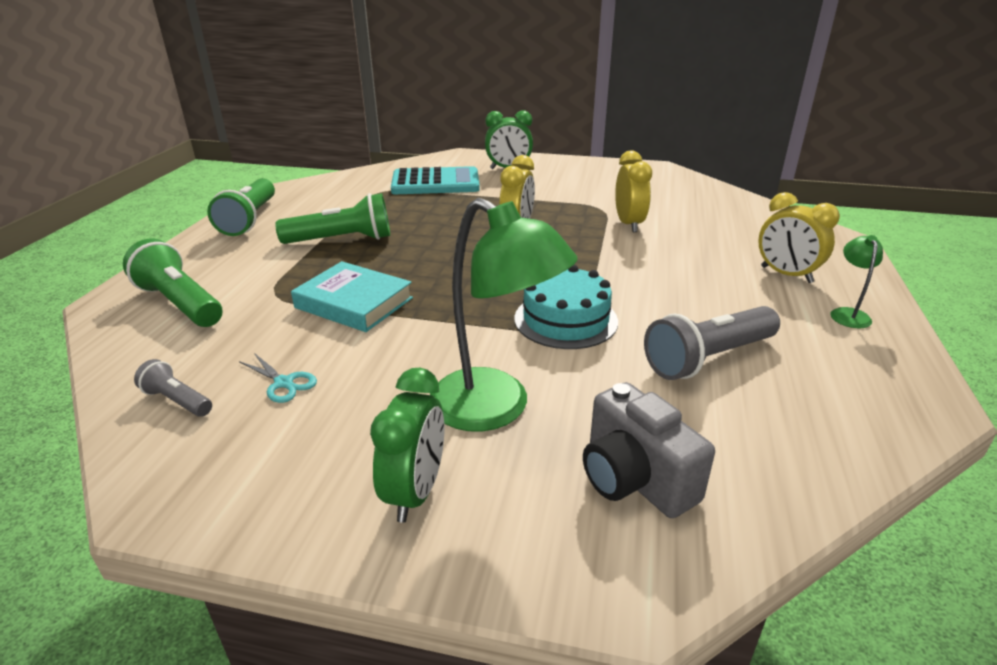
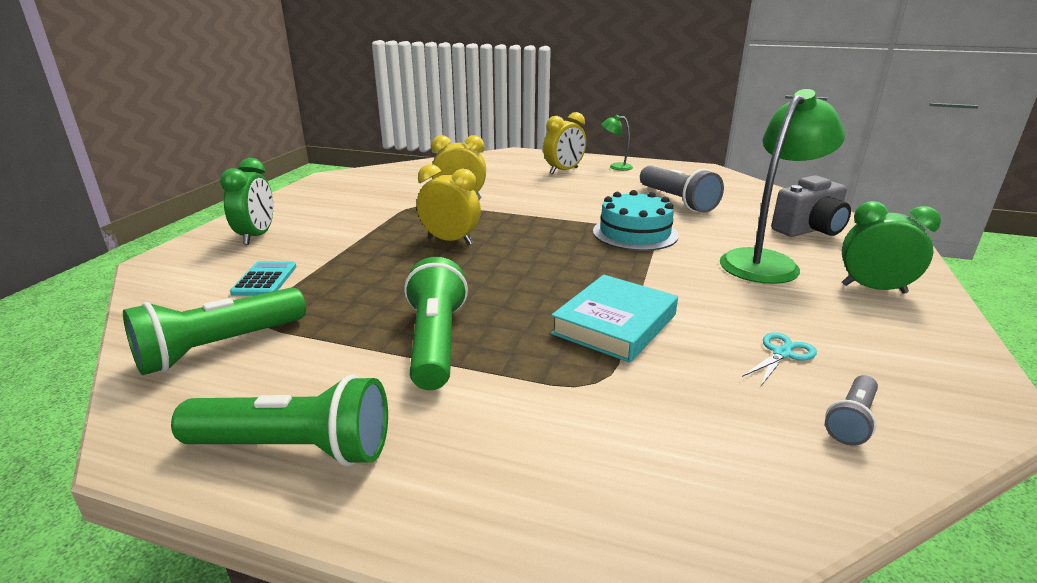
camera: 85 degrees left, 5 degrees down
green flashlight [123,239,222,327] -> green flashlight moved to [123,287,306,375]
turquoise calculator [391,166,480,194] -> turquoise calculator [230,261,296,296], size x0.53

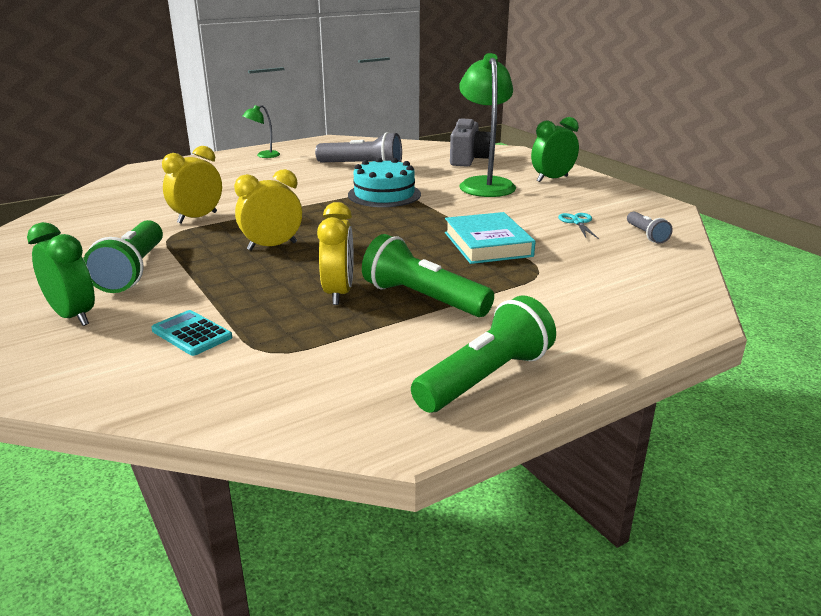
camera: 50 degrees left, 0 degrees up
green flashlight [123,287,306,375] -> green flashlight moved to [83,220,163,293]
yellow clock [543,112,586,174] -> yellow clock moved to [317,202,354,305]

